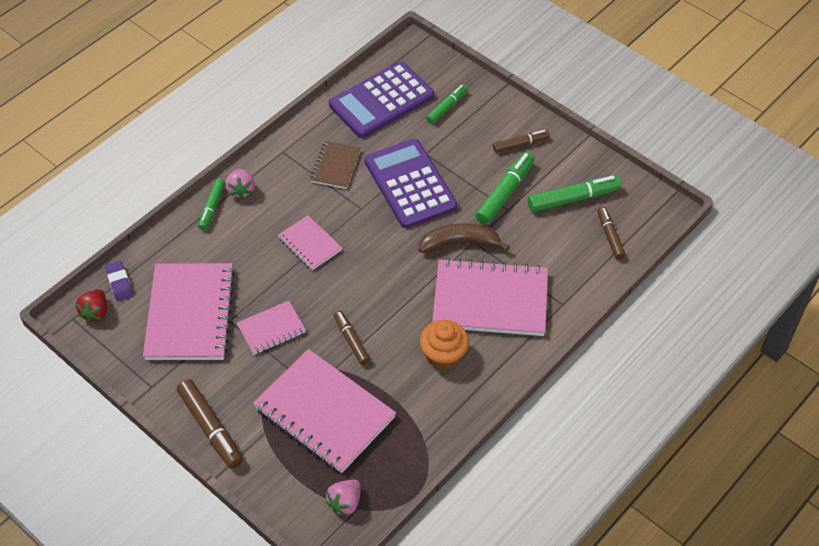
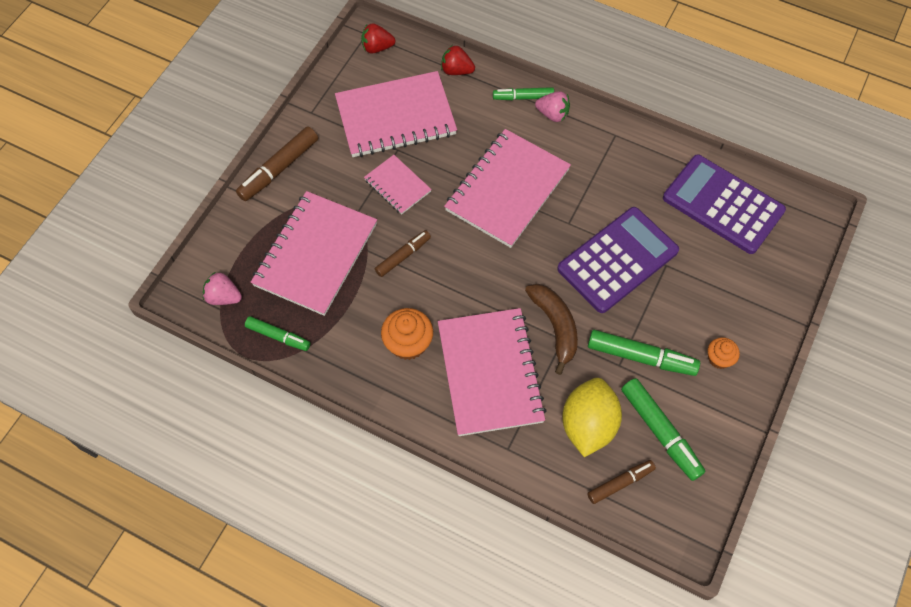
camera: 75 degrees right, 10 degrees up
purple eraser [105,261,133,301] -> none
pink strawberry [225,169,255,199] -> pink strawberry turned 135 degrees counterclockwise [535,91,570,122]
pink notebook [278,215,342,270] -> pink notebook [444,129,571,248], size x1.95
brown notebook [310,141,361,189] -> none
green marker [426,84,467,124] -> green marker moved to [245,316,310,351]
brown marker [493,130,550,153] -> orange cupcake [708,337,740,369]
none -> red strawberry [441,45,475,75]
none -> yellow lemon [562,378,622,457]

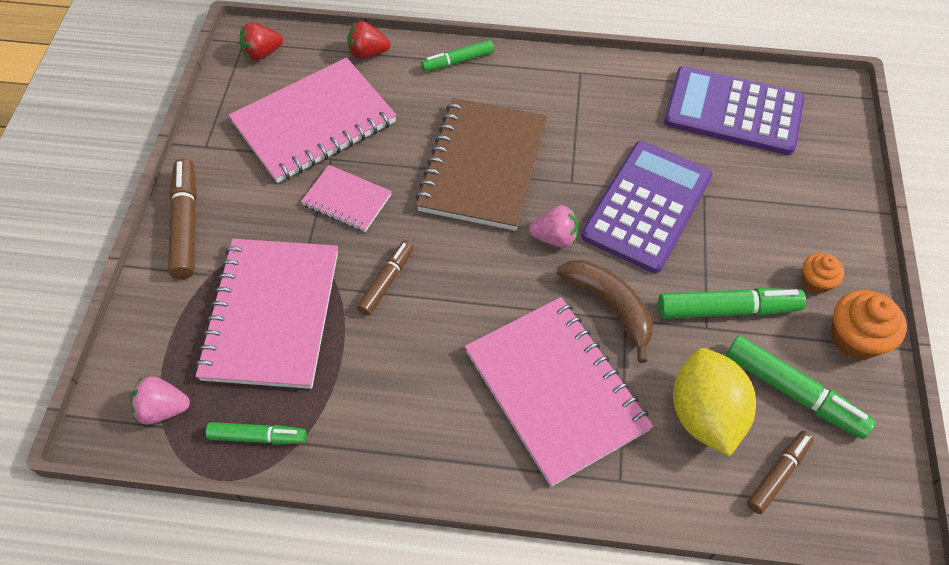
camera: 20 degrees left, 5 degrees down
brown marker [236,126,318,201] -> brown marker turned 150 degrees clockwise [168,159,197,279]
orange cupcake [381,308,433,360] -> orange cupcake moved to [831,290,907,360]
pink notebook [444,129,571,248] -> brown notebook [415,98,547,231]
pink strawberry [535,91,570,122] -> pink strawberry moved to [529,205,579,248]

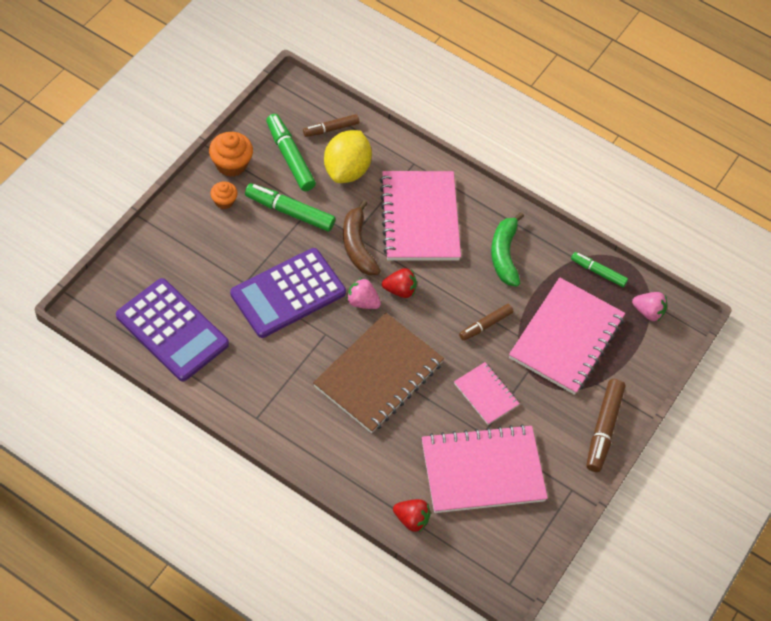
camera: 160 degrees left, 0 degrees up
red strawberry [239,23,283,61] -> red strawberry moved to [382,268,417,298]
green marker [421,40,494,72] -> none
none -> green banana [491,212,524,286]

